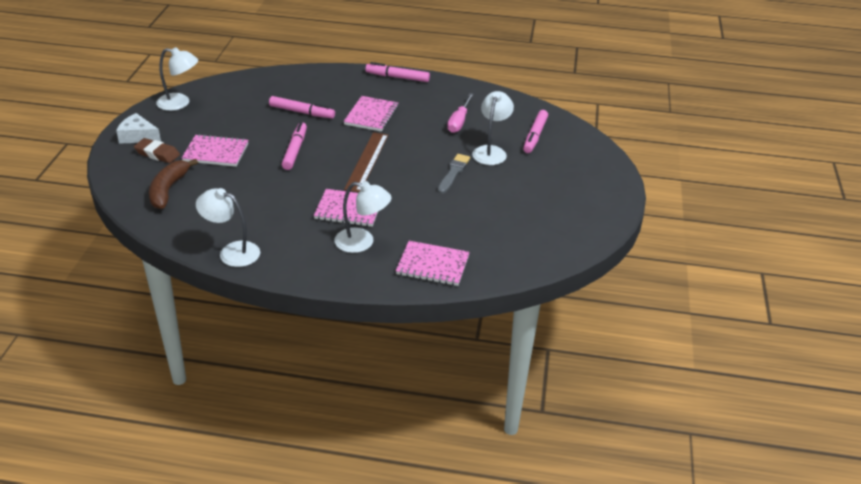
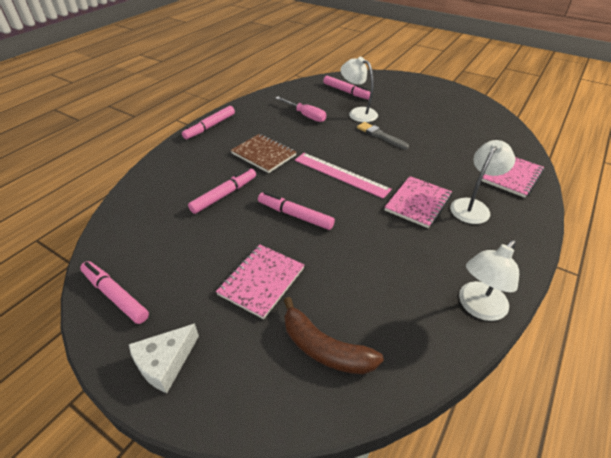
camera: 65 degrees left, 5 degrees up
brown eraser [134,138,180,163] -> none
white lamp [156,47,198,111] -> pink marker [80,261,149,324]
pink notebook [344,96,399,132] -> brown notebook [231,134,296,173]
brown ruler [344,132,388,192] -> pink ruler [295,153,392,199]

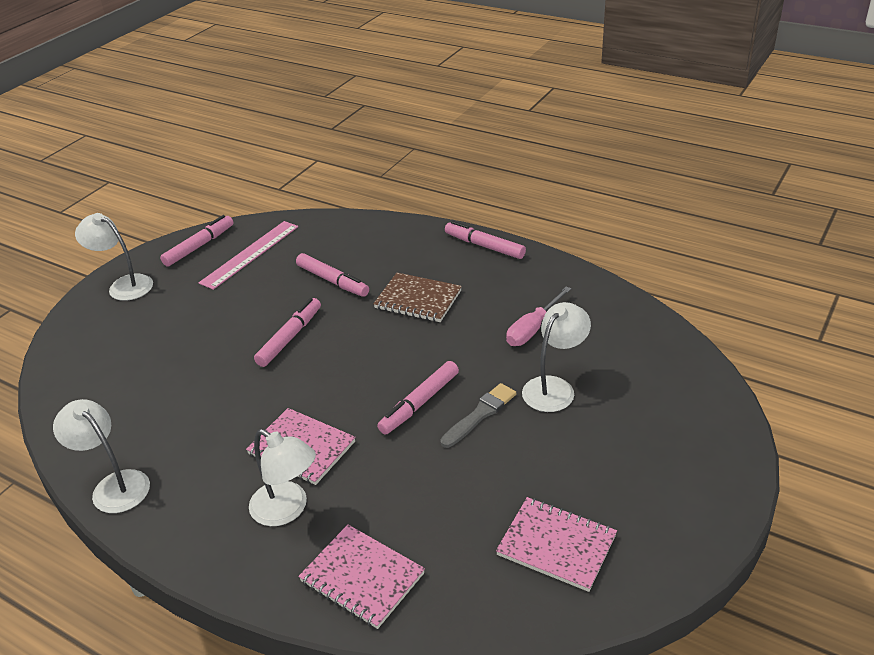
camera: 90 degrees right, 5 degrees down
white cheese [129,323,199,393] -> white lamp [75,213,153,301]
pink notebook [216,245,304,319] -> pink notebook moved to [496,497,617,592]
brown notebook [231,134,296,173] -> brown notebook turned 75 degrees clockwise [373,273,462,322]
brown banana [284,297,384,374] -> none
pink ruler [295,153,392,199] -> pink ruler moved to [199,221,298,290]
pink marker [323,76,370,100] -> pink marker moved to [377,361,459,434]

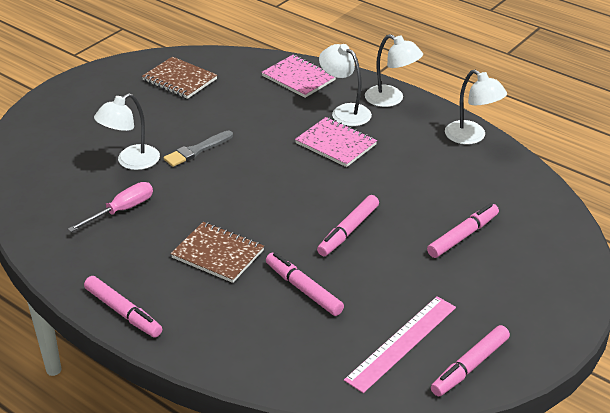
camera: 175 degrees left, 0 degrees up
white lamp [75,213,153,301] -> white lamp moved to [365,34,423,107]
pink marker [377,361,459,434] -> pink marker moved to [427,203,499,258]
pink notebook [496,497,617,592] -> brown notebook [142,57,217,99]

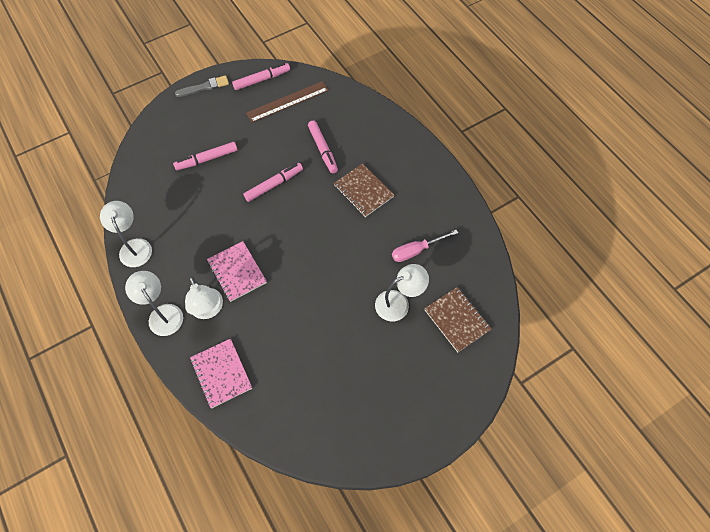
camera: 160 degrees left, 25 degrees up
pink marker [84,276,162,338] -> none
brown notebook [142,57,217,99] -> brown notebook moved to [424,287,491,352]
grey brush [164,131,233,167] -> grey brush moved to [175,75,229,97]
pink ruler [344,296,456,393] -> brown ruler [246,81,329,122]

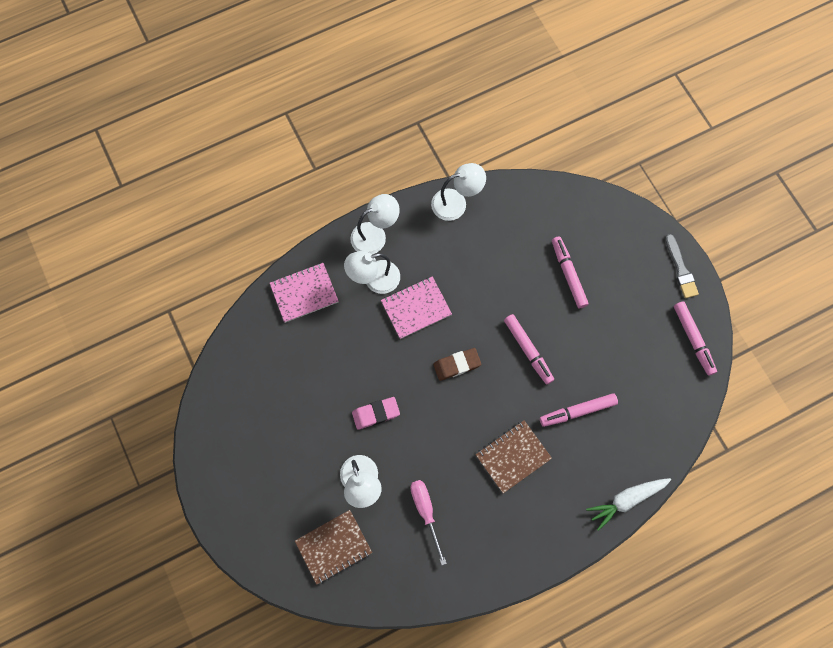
camera: 95 degrees right, 10 degrees up
brown ruler [246,81,329,122] -> none
none -> pink eraser [352,397,400,430]
none -> brown eraser [433,348,481,381]
none -> white carrot [586,478,671,531]

